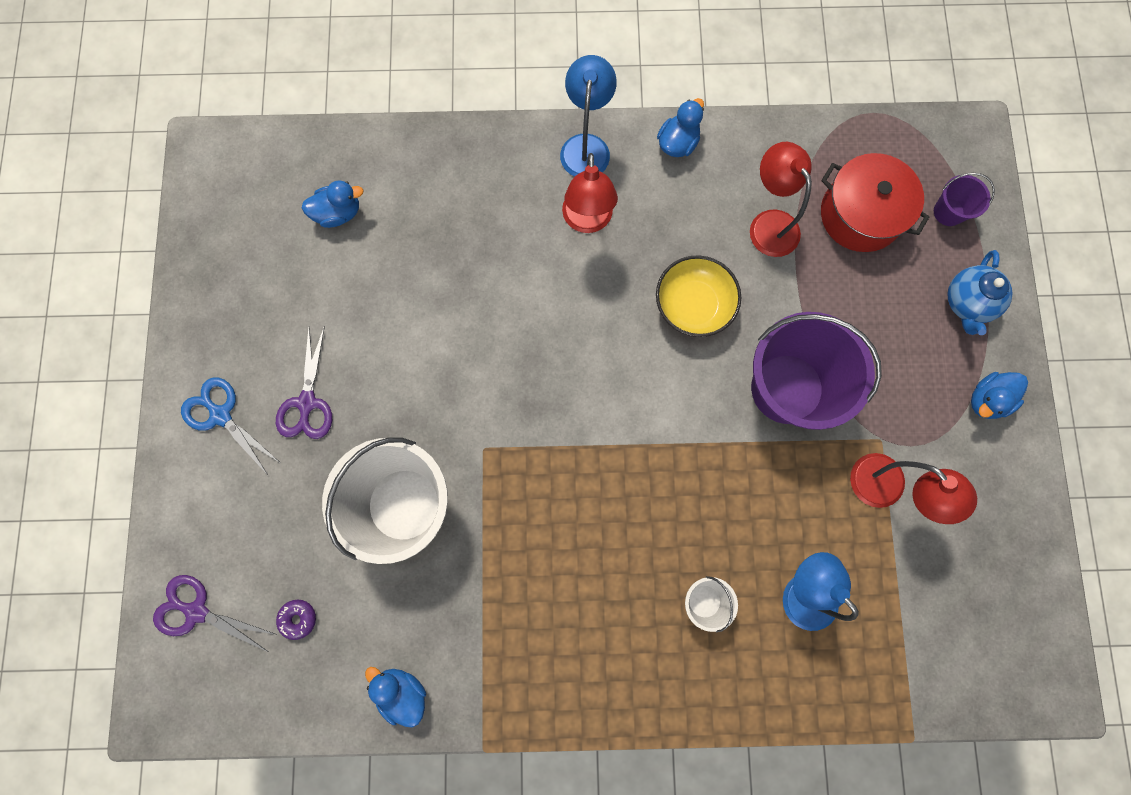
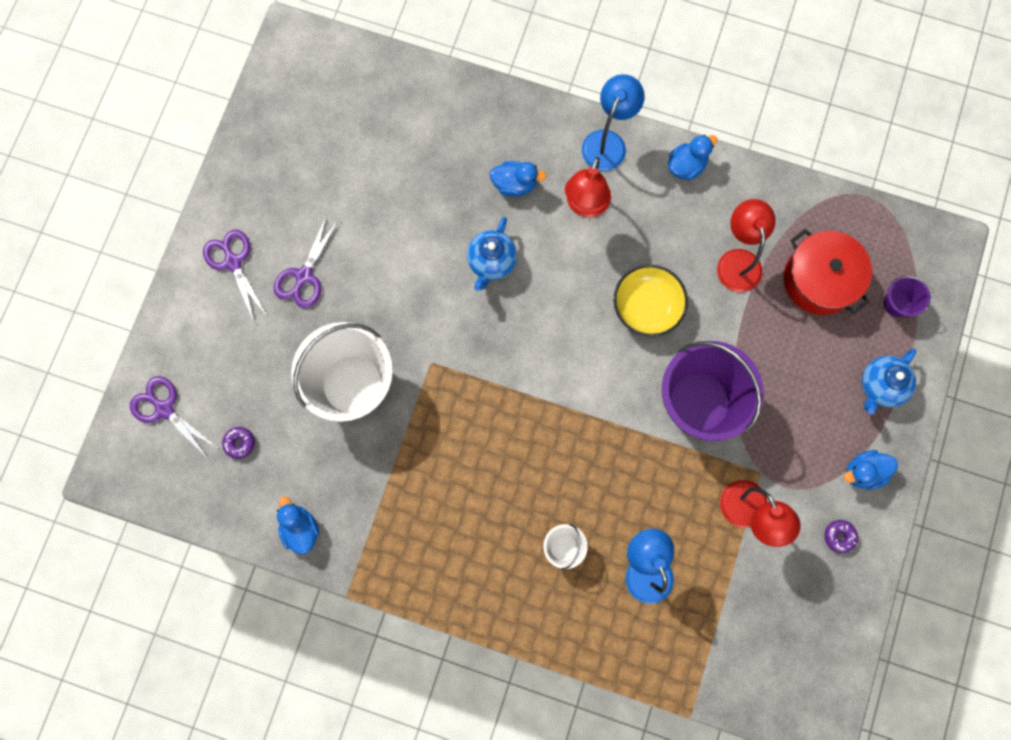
camera: 20 degrees right, 0 degrees up
blue scissors [181,377,279,475] -> purple scissors [203,230,267,321]
blue duck [302,180,364,228] -> blue duck moved to [490,161,546,197]
none -> blue teapot [467,217,517,291]
none -> purple donut [825,520,858,553]

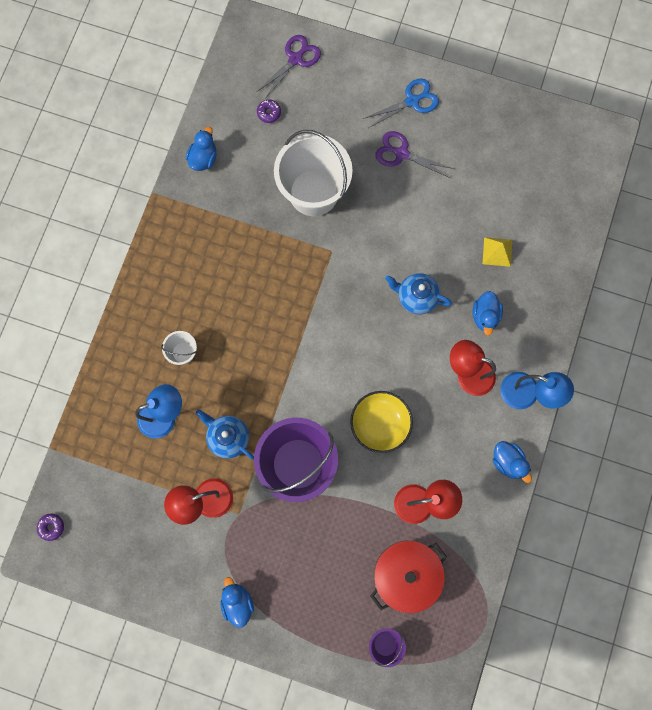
camera: 90 degrees right, 0 degrees up
purple scissors [203,230,267,321] -> blue scissors [363,78,439,128]
blue duck [277,496,319,555] -> blue duck turned 45 degrees counterclockwise [186,127,217,171]
purple donut [825,520,858,553] -> purple donut moved to [37,514,64,541]
blue teapot [862,349,916,414] -> blue teapot moved to [196,409,254,460]
none -> yellow pyramid [483,237,512,267]

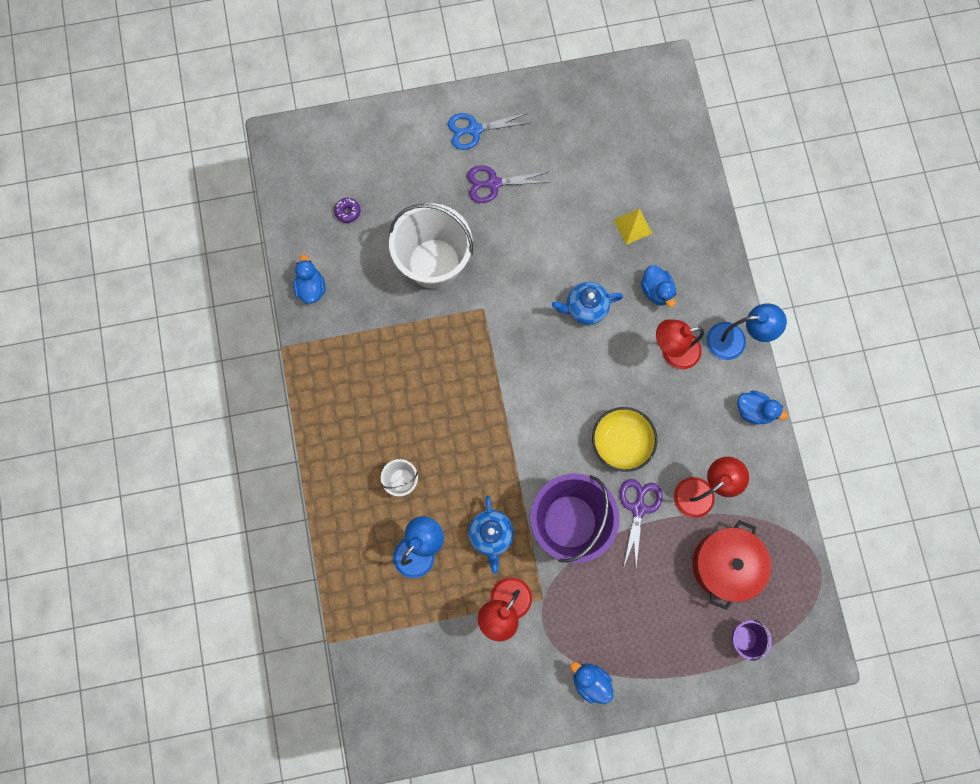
camera: 30 degrees left, 0 degrees up
purple donut [37,514,64,541] -> none
blue teapot [196,409,254,460] -> blue teapot turned 105 degrees counterclockwise [468,496,514,574]
purple scissors [257,35,321,99] -> purple scissors moved to [620,479,663,569]
blue scissors [363,78,439,128] -> blue scissors turned 135 degrees counterclockwise [448,113,529,150]

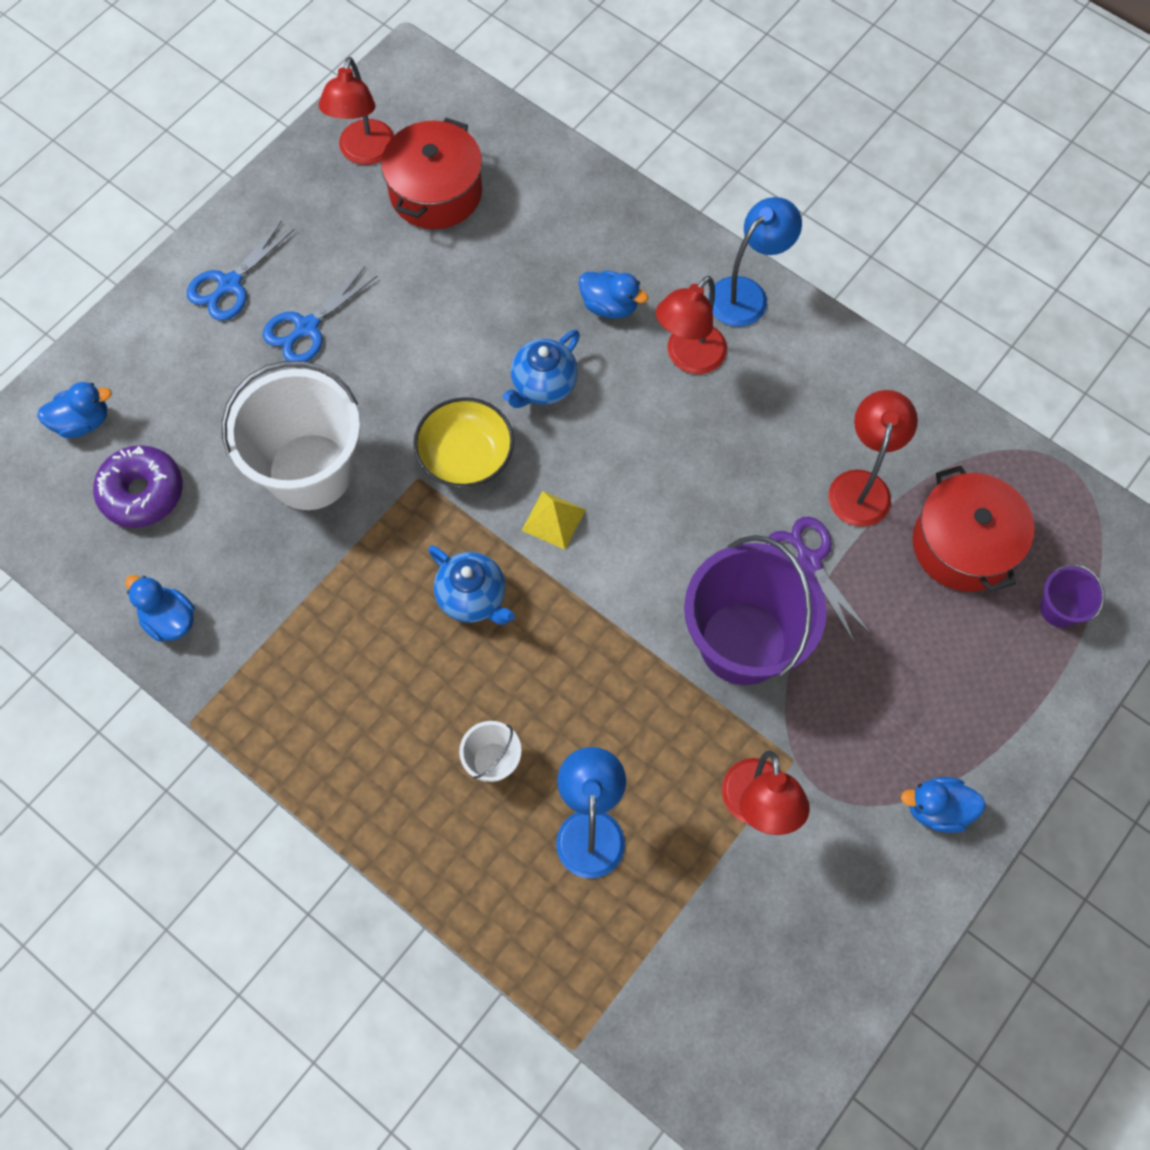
camera: 40 degrees left, 10 degrees down
purple donut [334,198,360,223] -> purple donut [93,445,183,528], size x2.04
purple scissors [467,165,549,203] -> blue scissors [263,267,378,362]
blue teapot [468,496,514,574] -> blue teapot moved to [428,545,515,625]
yellow bowl [592,407,657,472] -> yellow bowl moved to [413,397,514,488]
yellow pyramid [614,208,652,245] -> yellow pyramid moved to [521,491,586,550]
blue duck [737,391,788,424] -> blue duck moved to [37,382,112,438]
none -> red lamp [318,57,394,165]
none -> red pot [381,118,482,229]

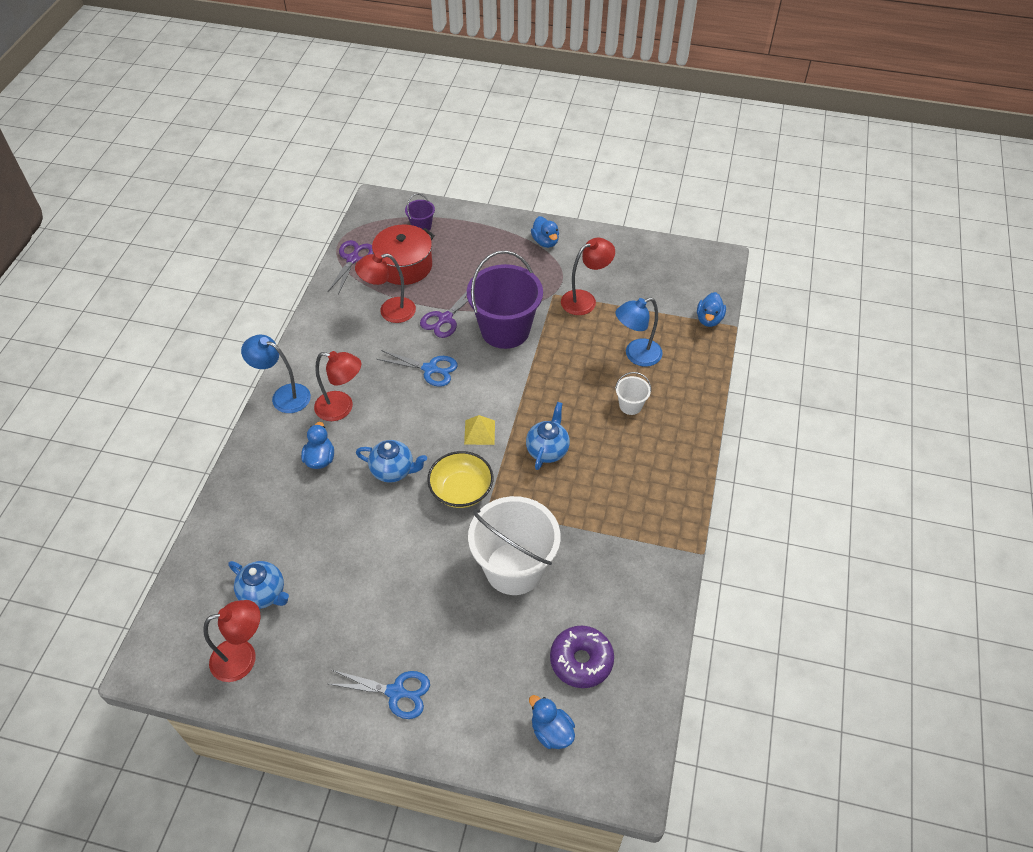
camera: 115 degrees left, 15 degrees down
blue duck [125,575,195,642] -> blue duck moved to [697,292,726,327]
blue scissors [263,267,378,362] -> blue scissors moved to [377,350,458,387]
red pot [381,118,482,229] -> blue teapot [228,561,289,609]
none -> purple scissors [328,240,373,294]

